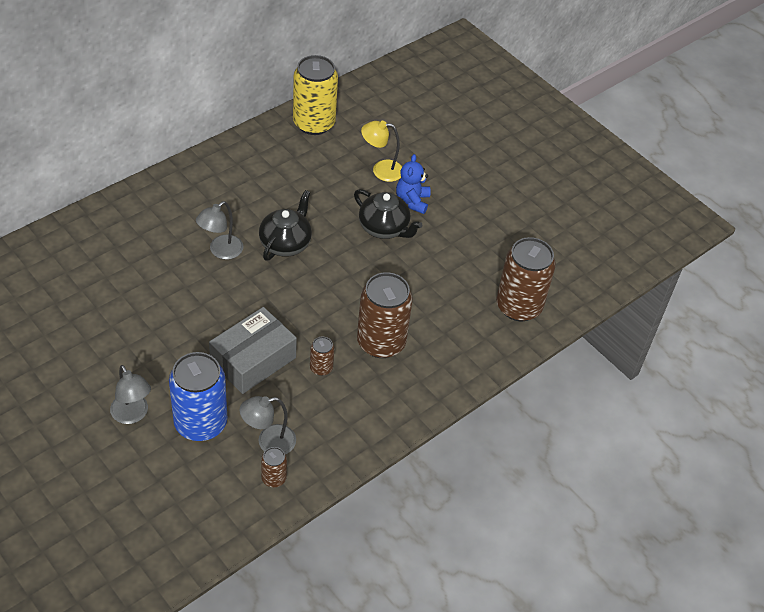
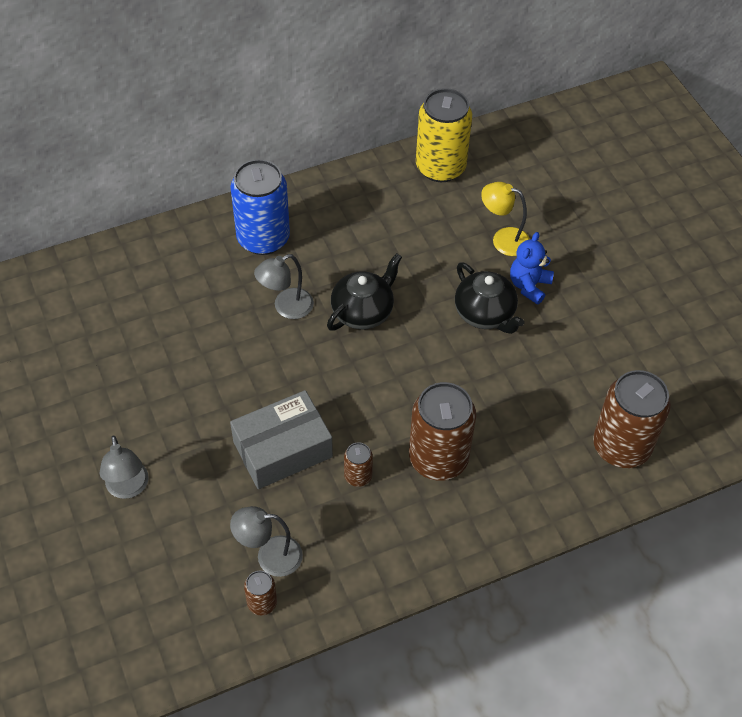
camera: 20 degrees right, 5 degrees up
blue can [169,352,227,441] -> blue can moved to [230,159,290,255]

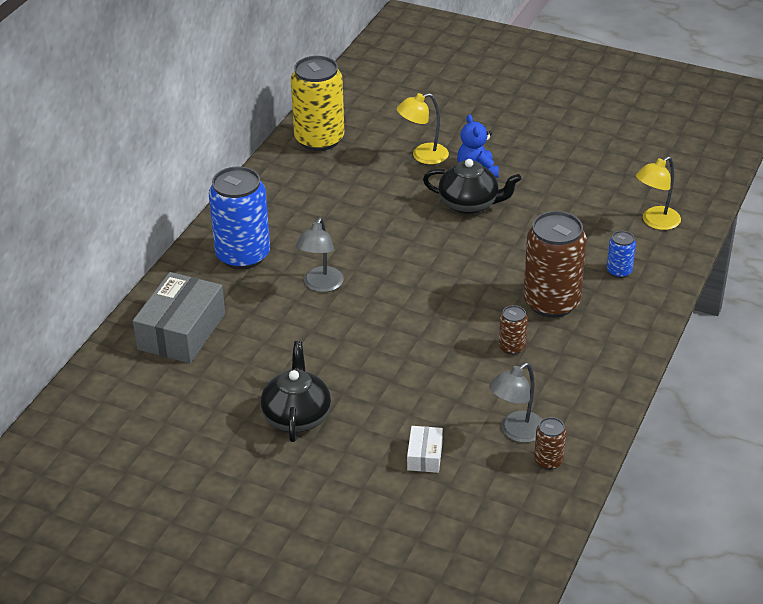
camera: 40 degrees left, 15 degrees down
grey lamp [100,436,149,499] -> none
grey box [230,390,333,489] -> grey box moved to [133,272,225,363]
black teapot [327,253,402,330] -> black teapot moved to [261,341,331,442]
brown can [593,370,671,468] -> yellow lamp [636,156,681,230]
none -> white box [407,426,443,473]
none -> blue can [607,231,636,278]

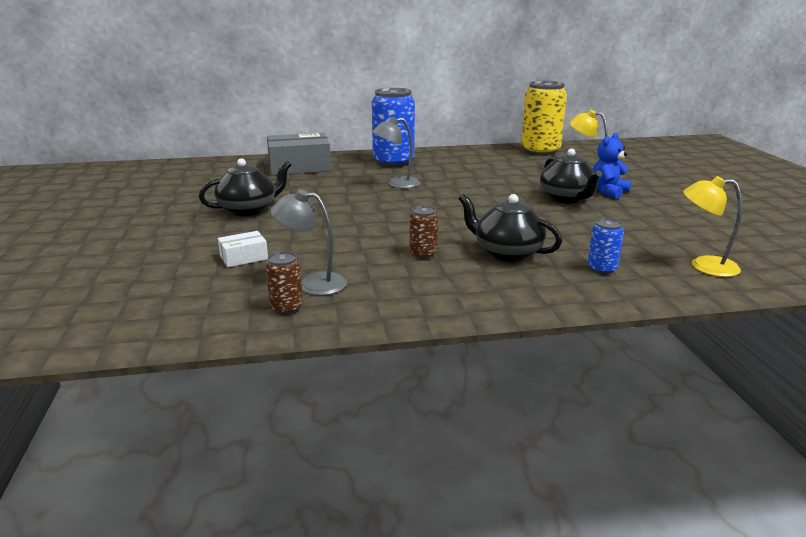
camera: 55 degrees right, 15 degrees down
brown can [523,211,587,318] -> black teapot [459,194,562,262]

